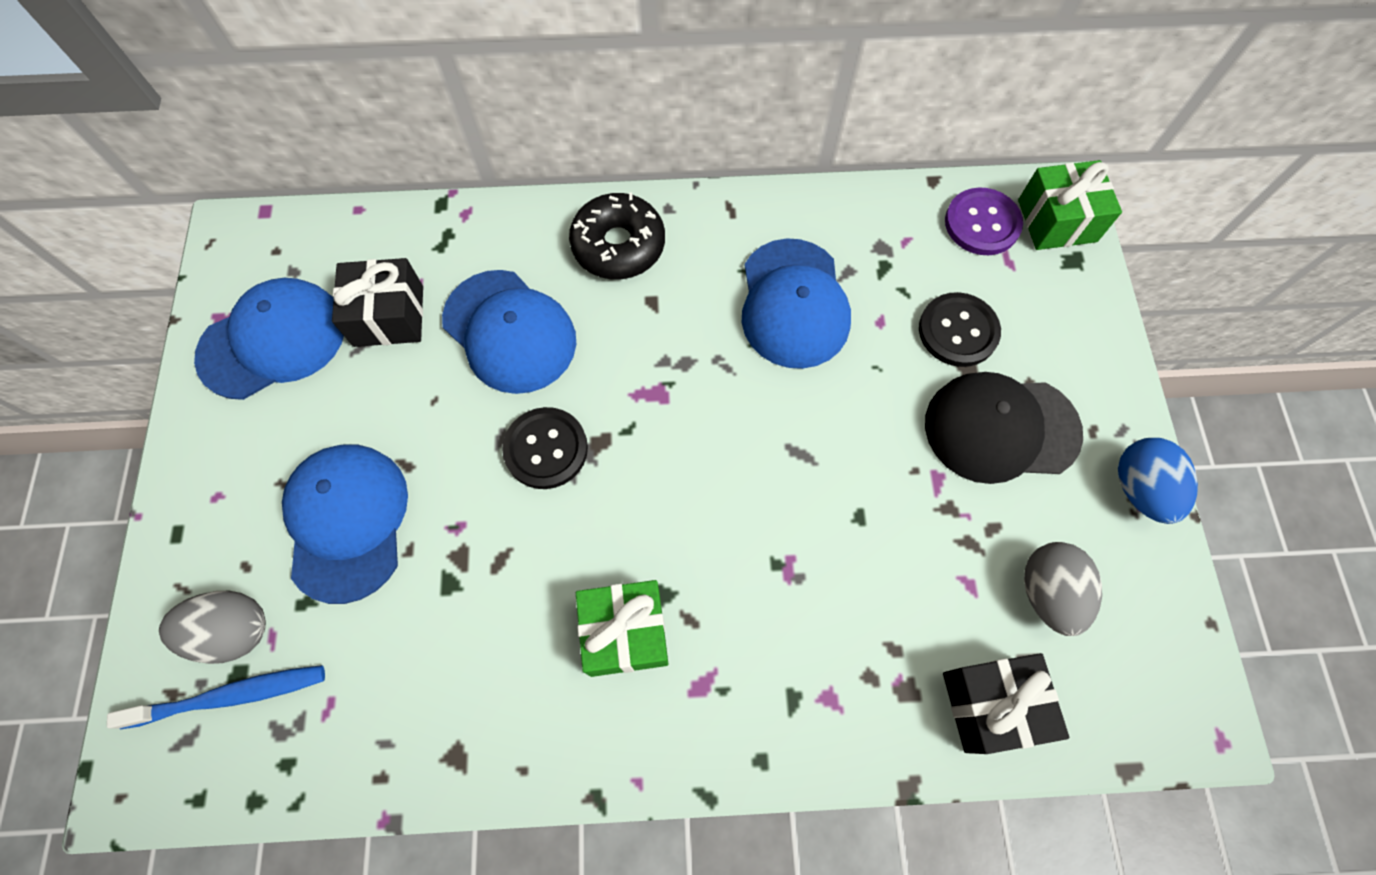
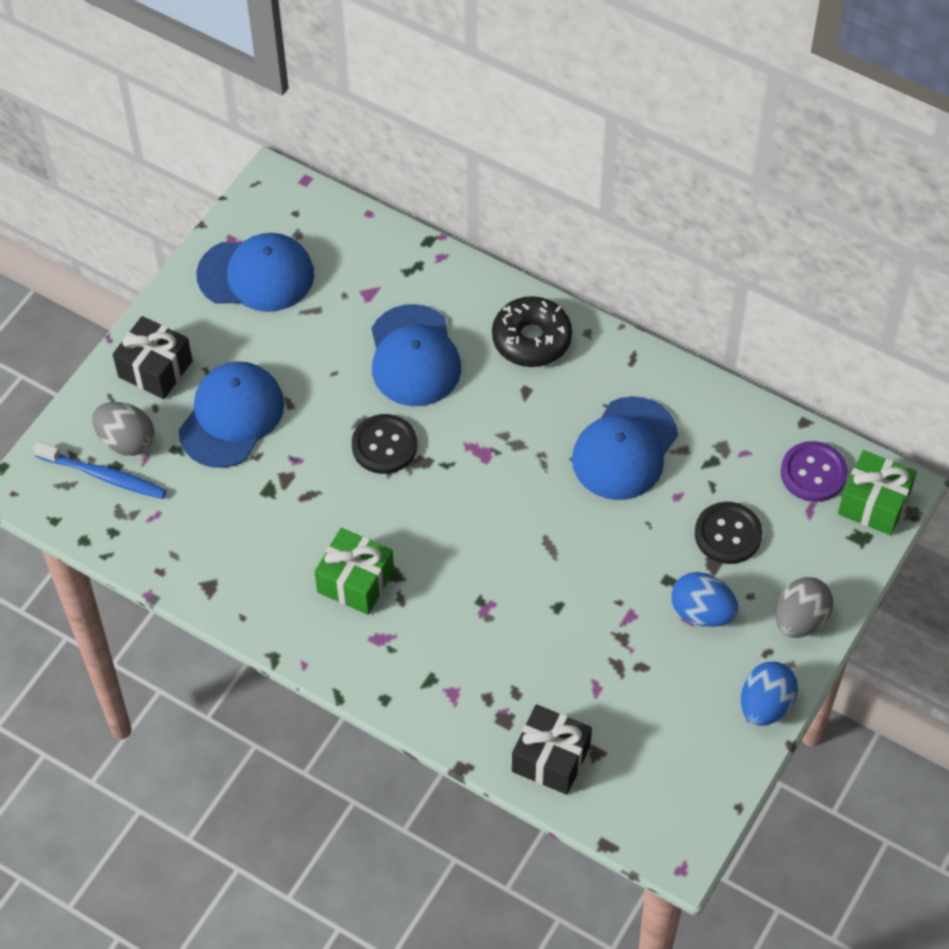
camera: 35 degrees right, 10 degrees down
black gift [332,258,423,347] -> black gift moved to [113,316,193,399]
black cap [925,372,1083,484] -> blue egg [671,572,738,627]
grey egg [1024,542,1102,636] -> grey egg moved to [776,577,833,638]

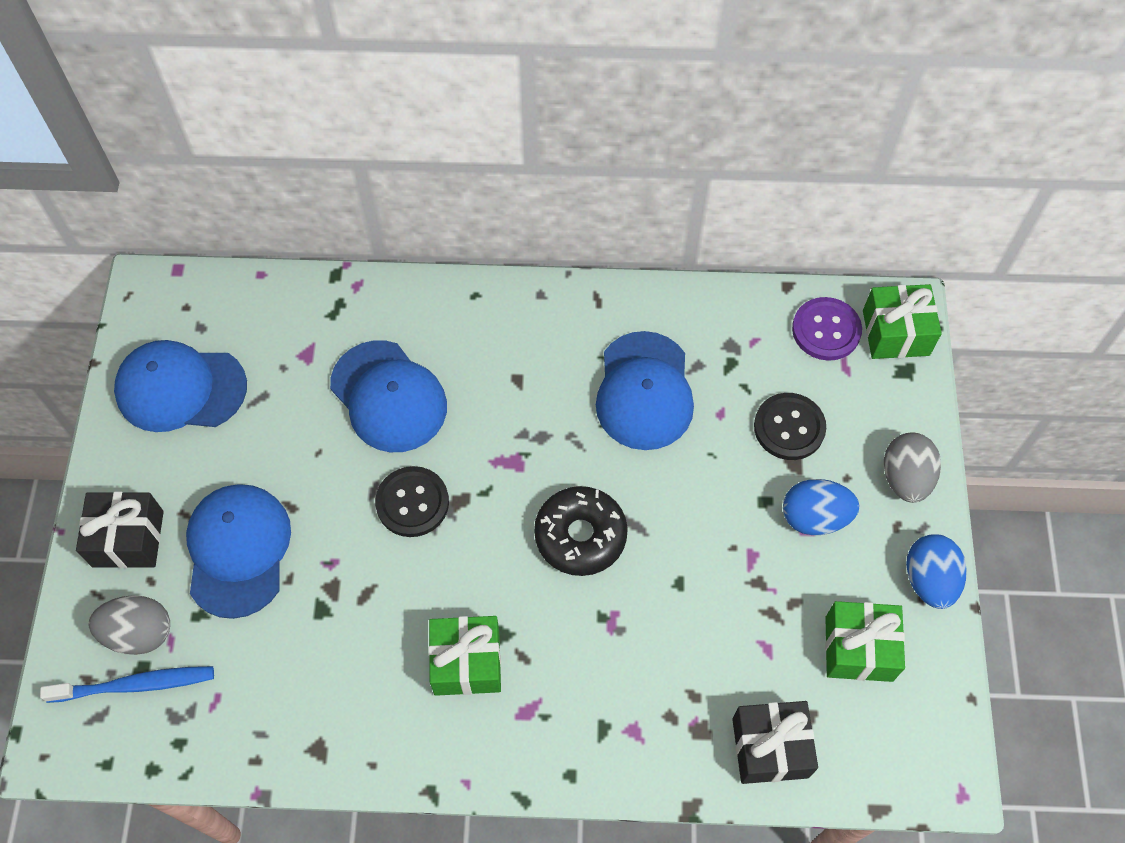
camera: 30 degrees left, 5 degrees up
blue cap [196,233,314,312] -> blue cap turned 150 degrees counterclockwise [114,340,247,432]
black donut [492,296,572,367] -> black donut moved to [534,486,628,576]
none -> green gift [825,601,905,682]

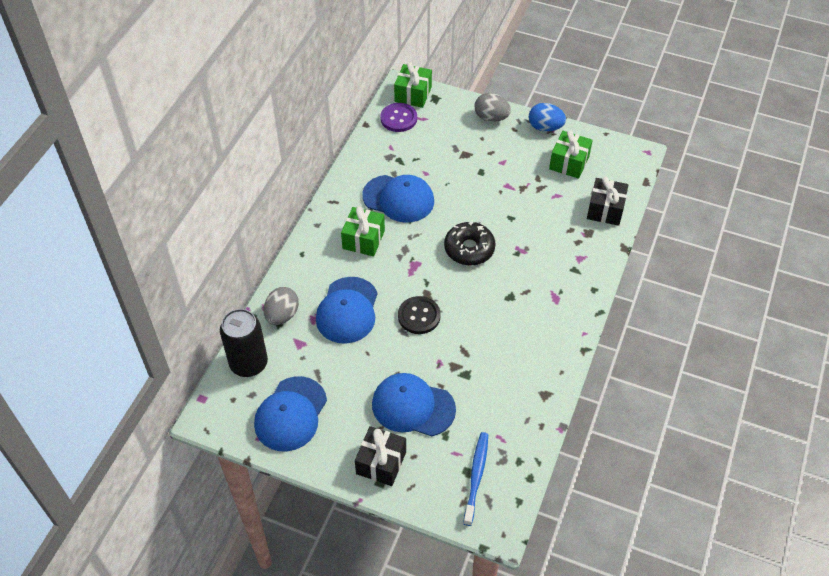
camera: 70 degrees left, 10 degrees down
grey egg [89,595,170,655] -> grey egg moved to [264,287,299,325]
blue cap [330,340,447,452] -> blue cap turned 120 degrees clockwise [316,277,378,344]
green gift [428,616,501,696] -> green gift moved to [341,206,385,256]
black button [754,393,826,460] -> none
blue egg [783,479,859,535] -> none
none -> black can [220,309,268,377]

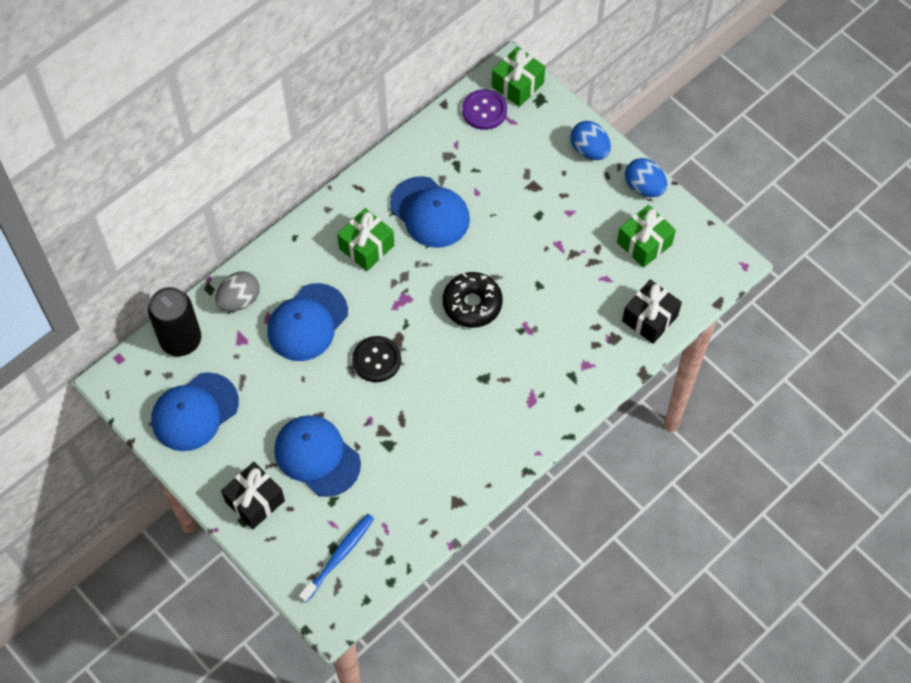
camera: 25 degrees right, 10 degrees up
grey egg [475,93,511,122] -> blue egg [571,121,611,160]

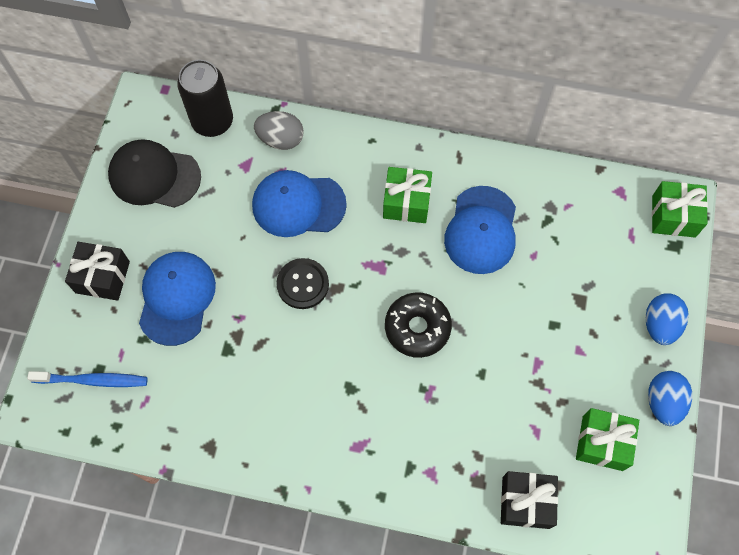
camera: 55 degrees right, 5 degrees up
blue cap [151,372,239,451] -> black cap [108,139,201,208]
purple button [462,89,507,130] -> none

